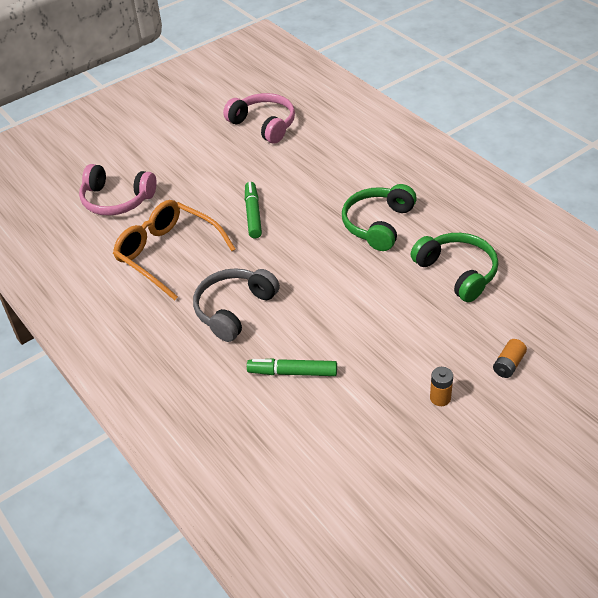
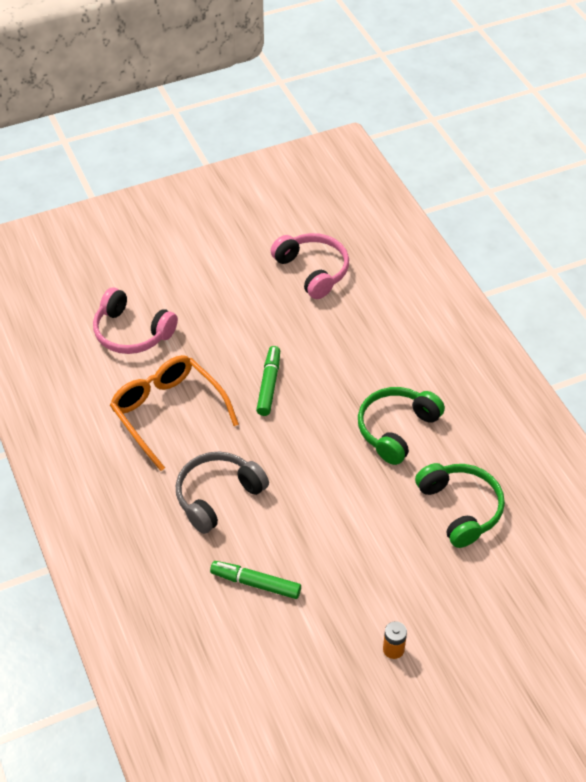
camera: 10 degrees right, 5 degrees up
orange battery [493,339,527,378] -> none

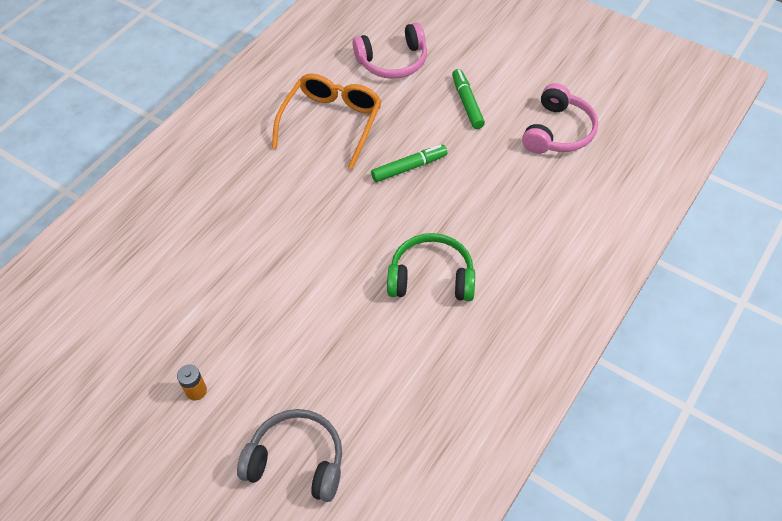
camera: 60 degrees right, 5 degrees up
pink headphones [93,287,178,354] -> pink headphones turned 105 degrees counterclockwise [353,22,427,79]
grey headphones [176,451,269,534] -> grey headphones moved to [237,409,342,502]
green marker [210,561,301,599] -> green marker moved to [452,69,485,129]
green headphones [415,463,505,548] -> none

